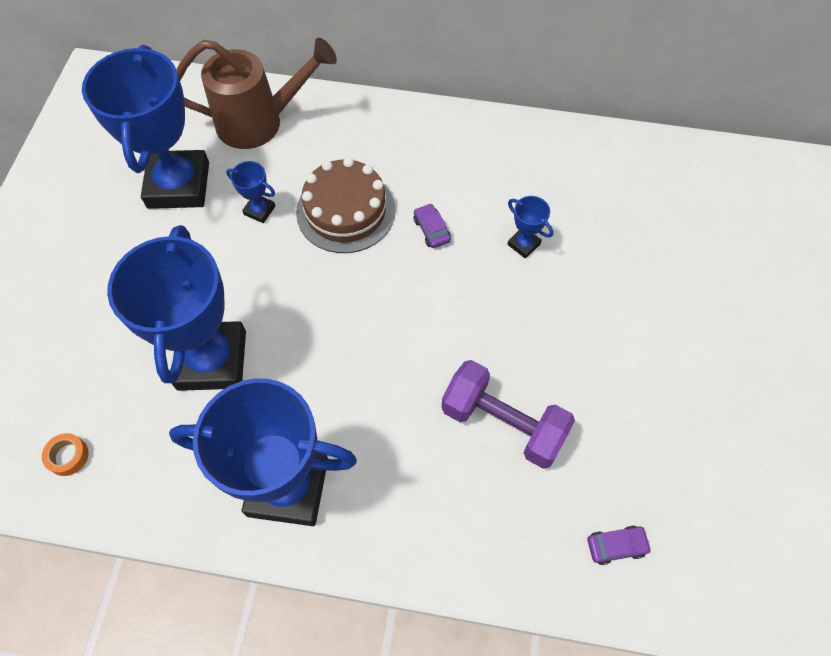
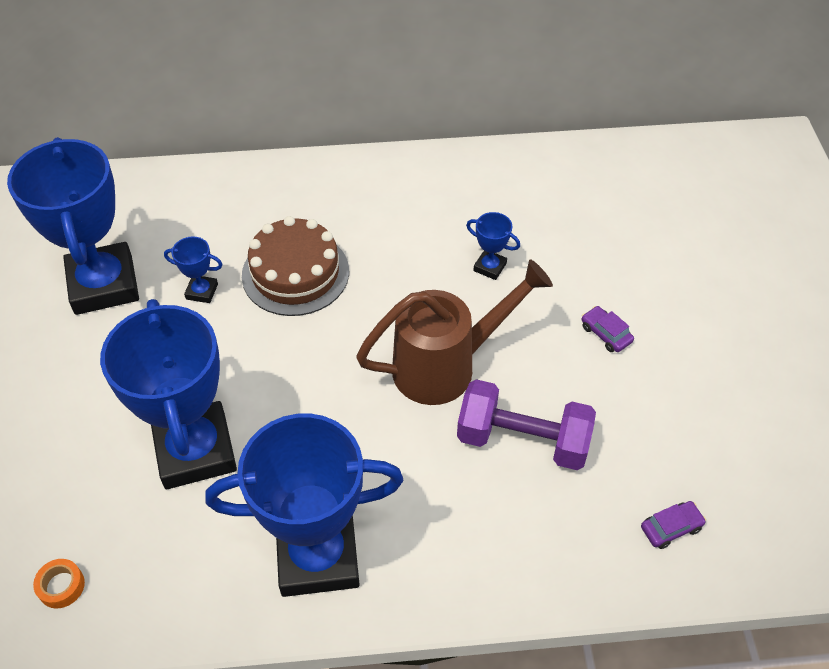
camera: 15 degrees left, 10 degrees down
brown watering can [176,38,337,149] -> brown watering can moved to [356,259,553,405]
purple car [414,203,451,248] -> purple car moved to [581,306,634,352]

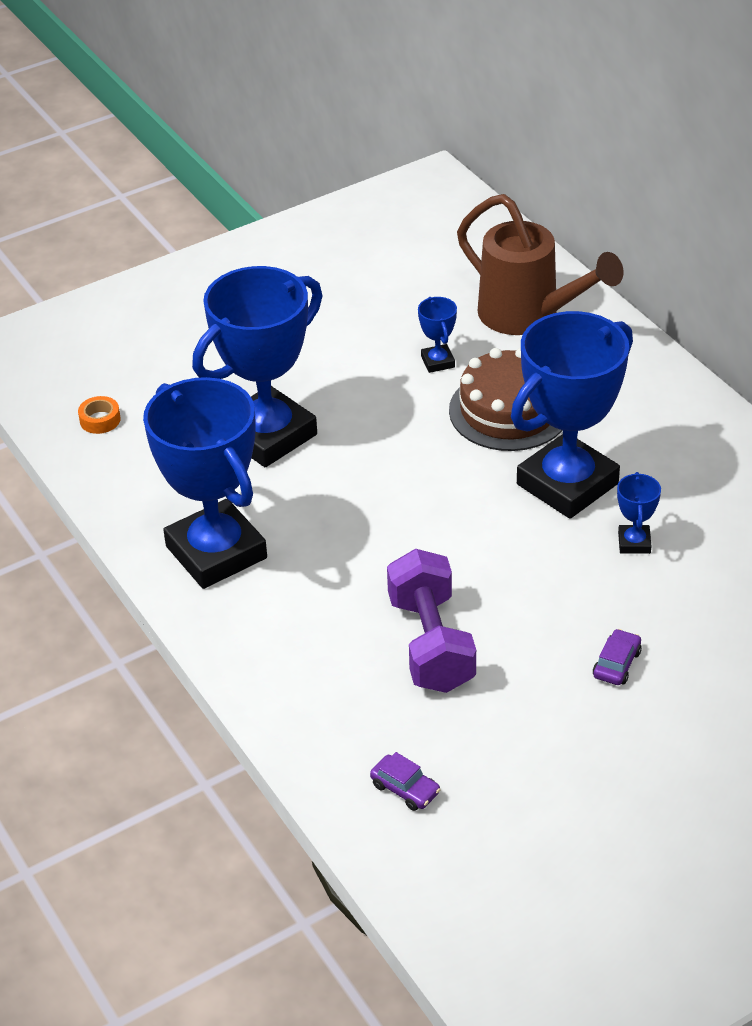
camera: 65 degrees right, 10 degrees down
blue trophy [7,137,139,315] -> blue trophy moved to [511,311,633,519]
brown watering can [356,259,553,405] -> brown watering can moved to [457,194,624,335]

